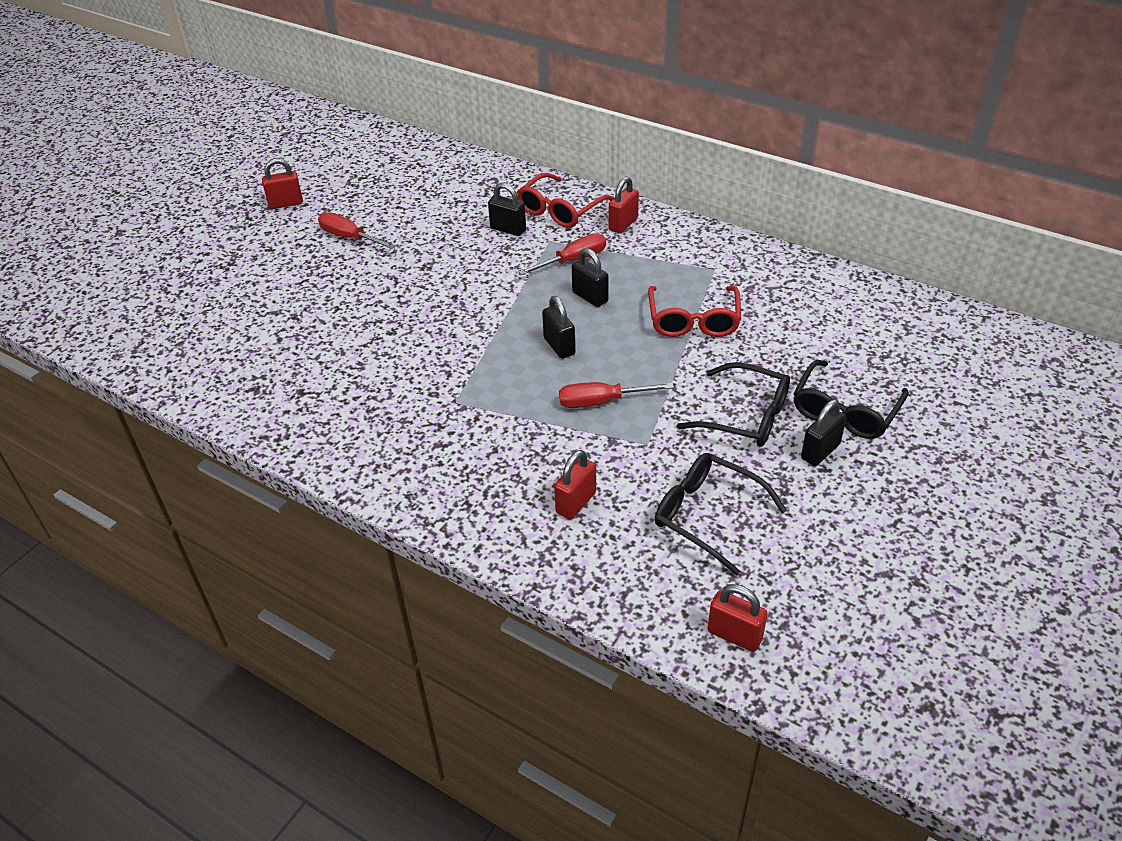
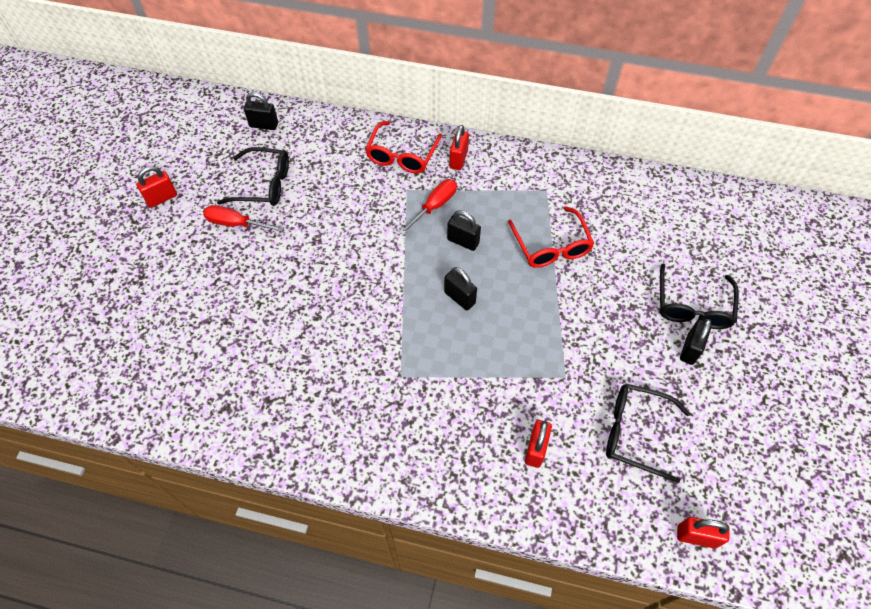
camera: 20 degrees left, 15 degrees up
black padlock [488,183,526,236] -> black padlock moved to [244,92,278,130]
red screwdriver [559,382,674,408] -> none
black glasses [677,362,790,447] -> black glasses moved to [217,147,289,206]

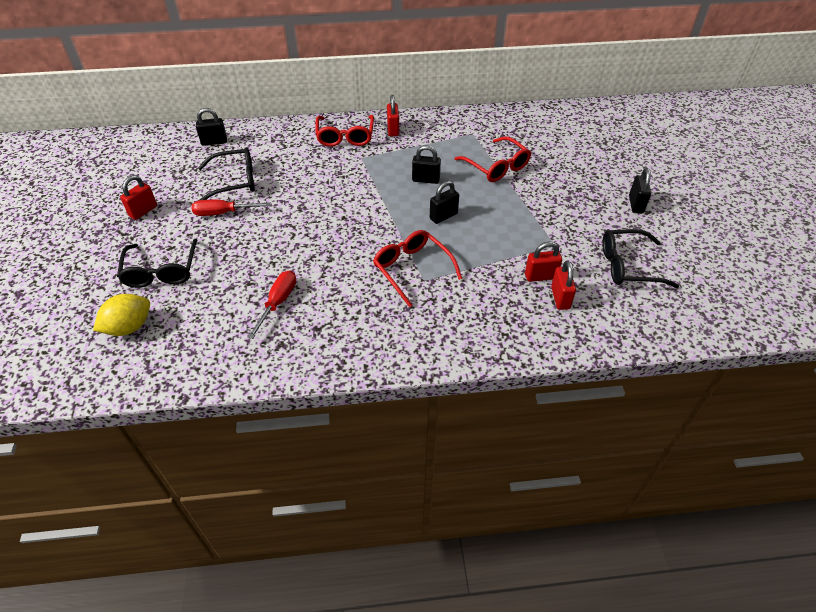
camera: 20 degrees left, 10 degrees down
red screwdriver [399,179,457,235] -> red screwdriver moved to [248,270,296,339]
black padlock [444,267,477,310] -> black padlock turned 60 degrees counterclockwise [430,181,459,224]
black glasses [660,264,739,329] -> black glasses moved to [117,239,197,288]
red padlock [677,517,730,549] -> red padlock moved to [525,242,562,282]
none -> yellow lemon [93,294,150,336]
none -> red glasses [373,230,462,308]

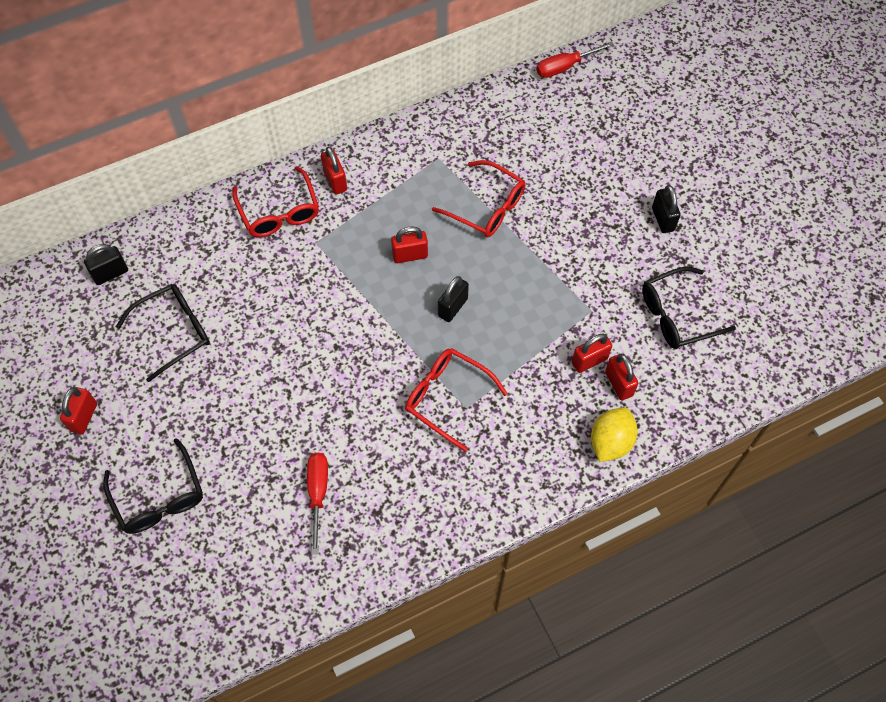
camera: 20 degrees left, 15 degrees up
yellow lemon [93,294,150,336] -> yellow lemon moved to [591,408,638,462]
red screwdriver [192,200,271,216] -> red screwdriver moved to [536,41,614,78]
black padlock [412,145,441,184] -> red padlock [391,226,428,263]

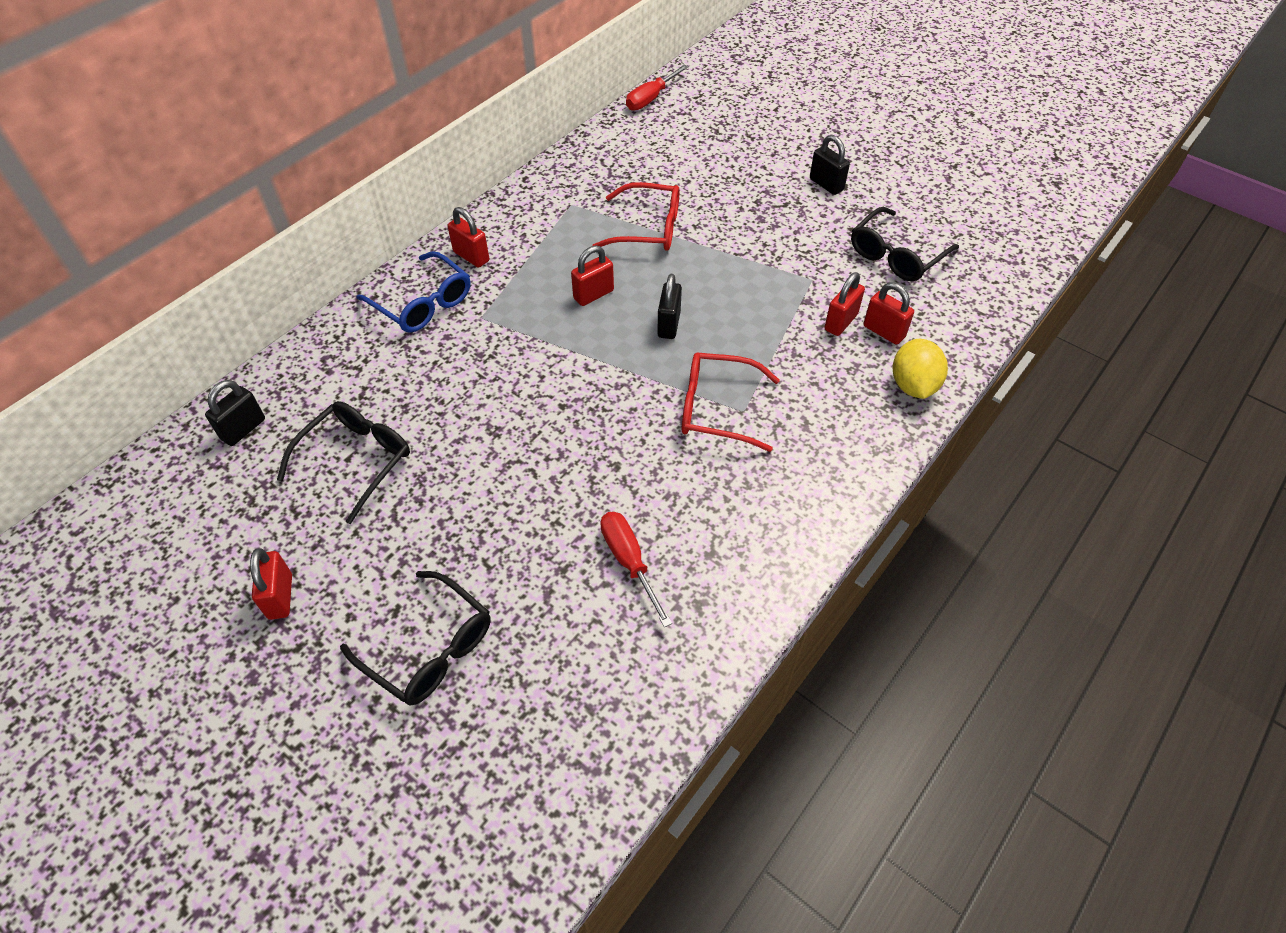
camera: 25 degrees left, 10 degrees down
red glasses [232,166,319,237] -> blue glasses [356,251,471,333]

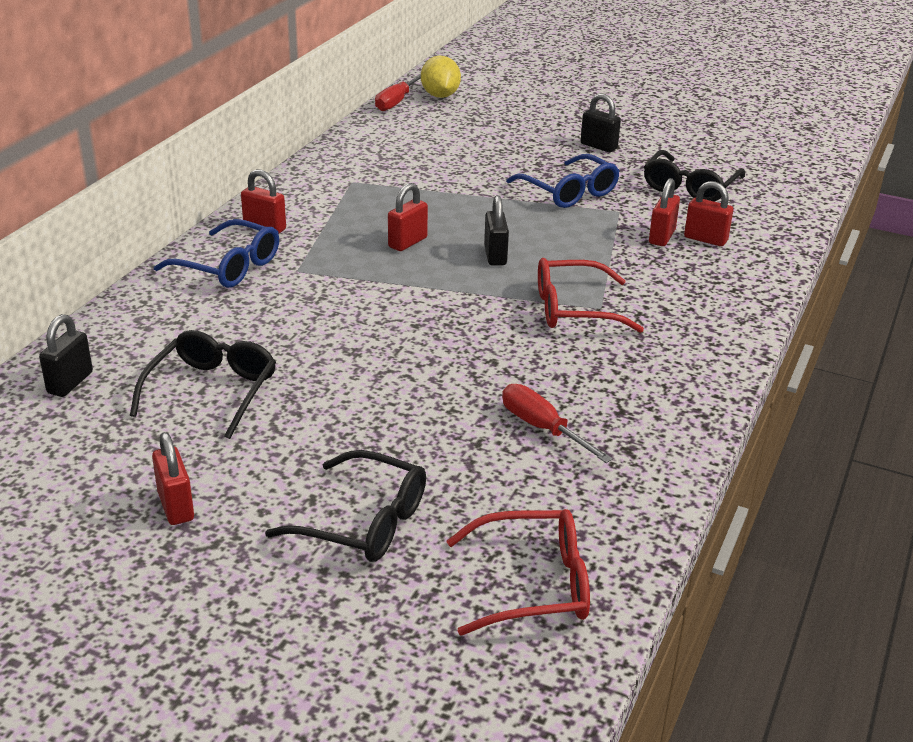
camera: 15 degrees left, 20 degrees down
red glasses [592,182,679,251] -> red glasses moved to [446,509,590,636]
yellow lemon [893,339,948,399] -> yellow lemon moved to [421,56,461,98]
none -> blue glasses [506,154,620,208]

